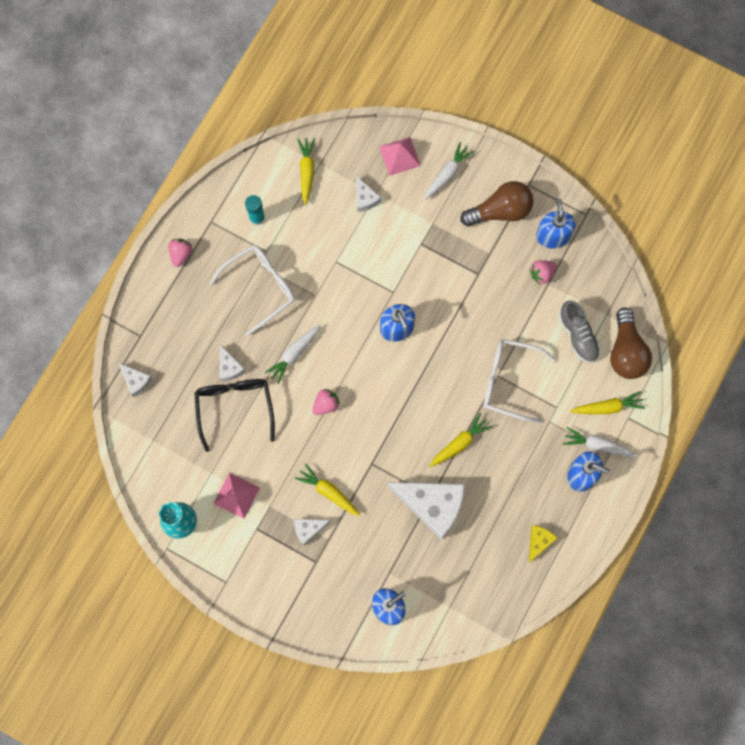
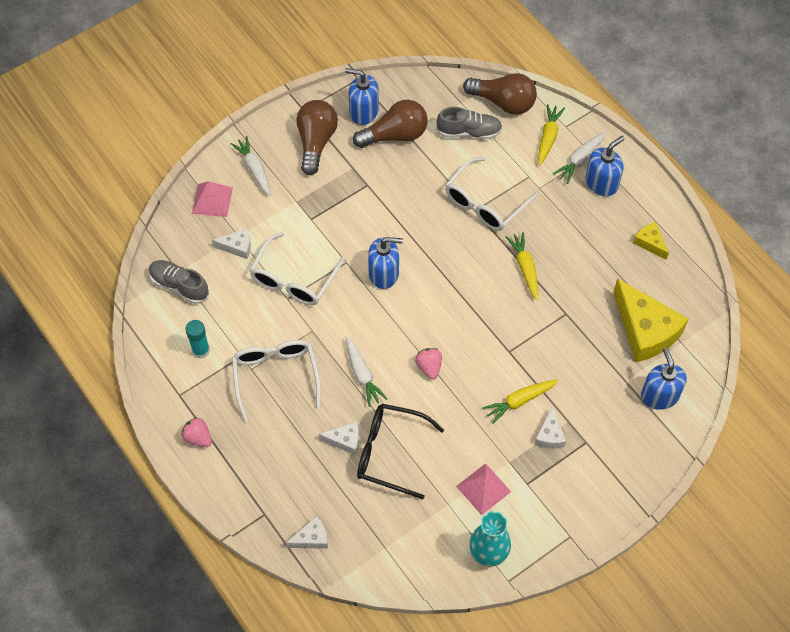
camera: 65 degrees left, 15 degrees down
yellow carrot [298,138,315,205] -> grey shoe [149,260,209,304]
white cheese [387,482,465,540] -> none
pink strawberry [530,260,557,284] -> brown light bulb [353,100,428,148]
none -> white glasses [249,232,345,305]
none -> yellow cheese [613,278,688,362]

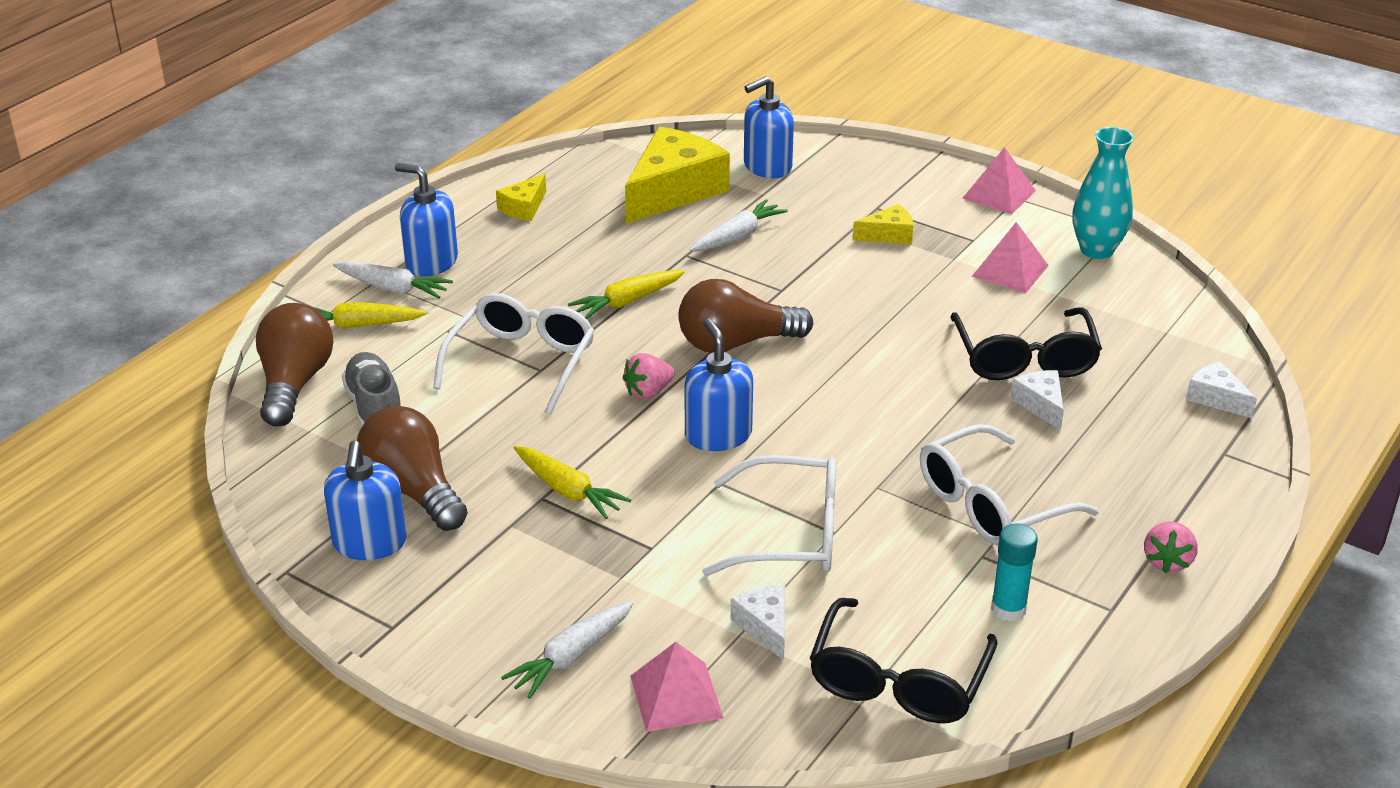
camera: 110 degrees left, 25 degrees down
grey shoe [149,260,209,304] -> black glasses [809,598,998,723]
brown light bulb [296,100,338,175] -> brown light bulb moved to [678,279,813,353]
white carrot [345,336,387,407] -> white carrot moved to [689,199,788,251]
pink strawberry [415,348,442,380] -> pink strawberry moved to [623,353,675,399]
white glasses [445,157,538,231] -> white glasses turned 90 degrees counterclockwise [433,293,594,415]
yellow carrot [483,380,558,424] -> yellow carrot moved to [514,446,631,519]
white cheese [534,406,566,449] -> yellow cheese [853,204,913,244]
none -> pink pyramid [962,147,1036,214]

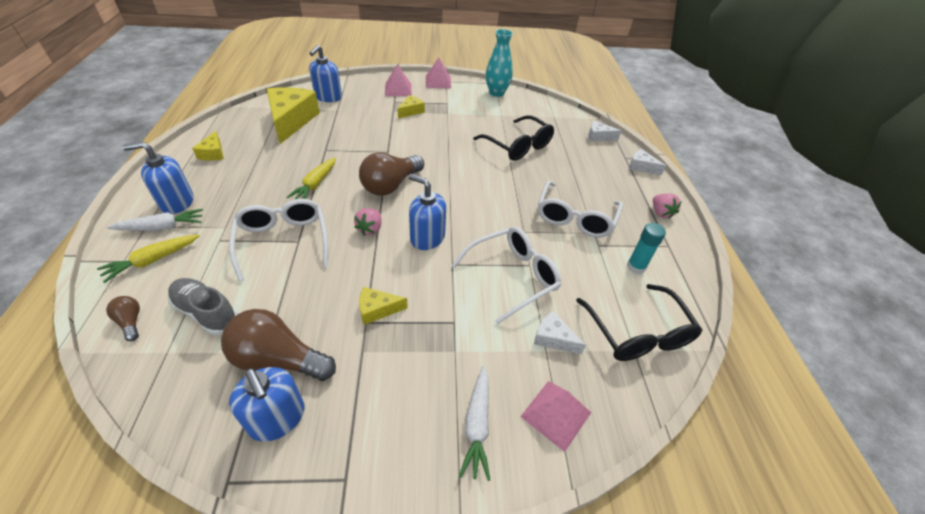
camera: 40 degrees left, 10 degrees up
brown light bulb [256,303,333,427] -> brown light bulb [106,296,140,341], size x0.47
yellow carrot [514,446,631,519] -> yellow cheese [359,287,408,325]
white carrot [689,199,788,251] -> none
pink pyramid [971,222,1049,293] -> pink pyramid moved to [385,65,412,96]
white cheese [1010,370,1064,430] -> white cheese moved to [629,149,666,175]

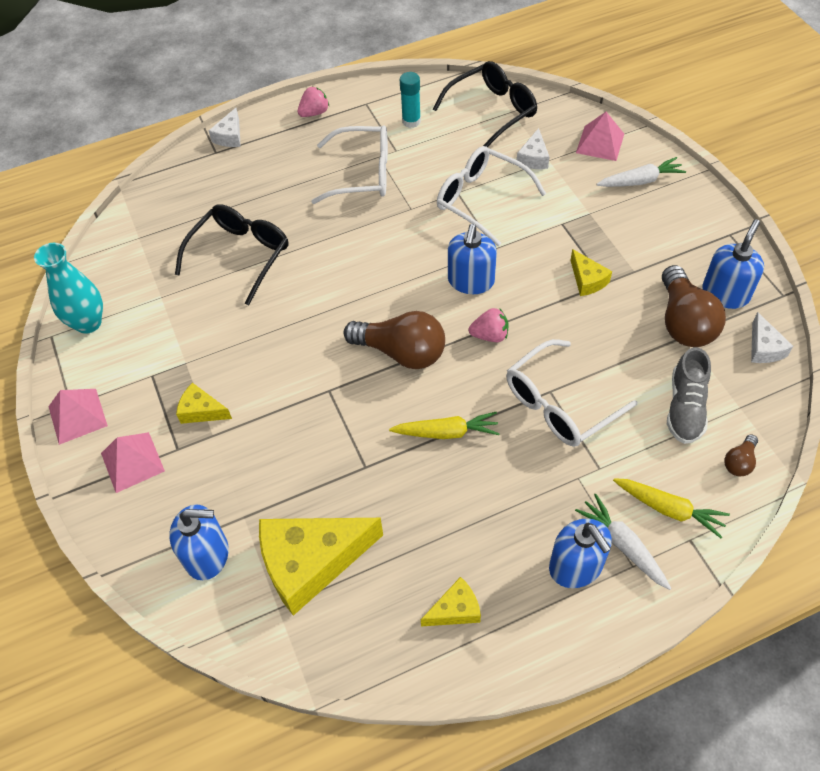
camera: 105 degrees left, 10 degrees up
white cheese [588,121,621,142] -> white cheese moved to [751,312,793,363]

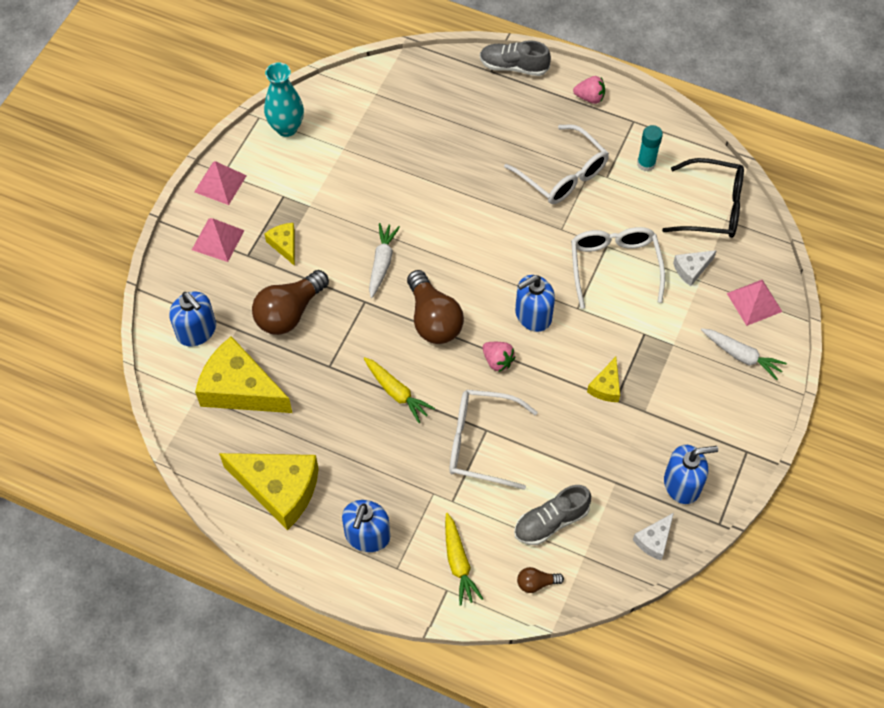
camera: 45 degrees right, 5 degrees up
black glasses [175,204,288,305] -> none
white cheese [209,108,241,147] -> grey shoe [480,40,551,76]
yellow cheese [421,577,481,627] -> yellow cheese [219,453,319,530], size x2.10
white carrot [575,494,671,590] -> white carrot moved to [369,223,400,298]
brown light bulb [662,265,726,347] -> brown light bulb moved to [252,270,329,335]

